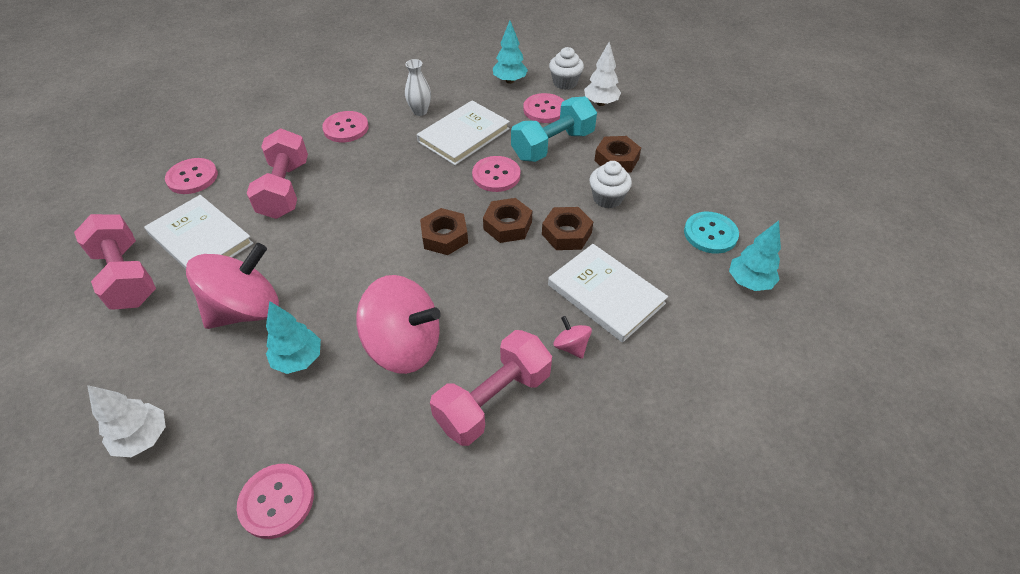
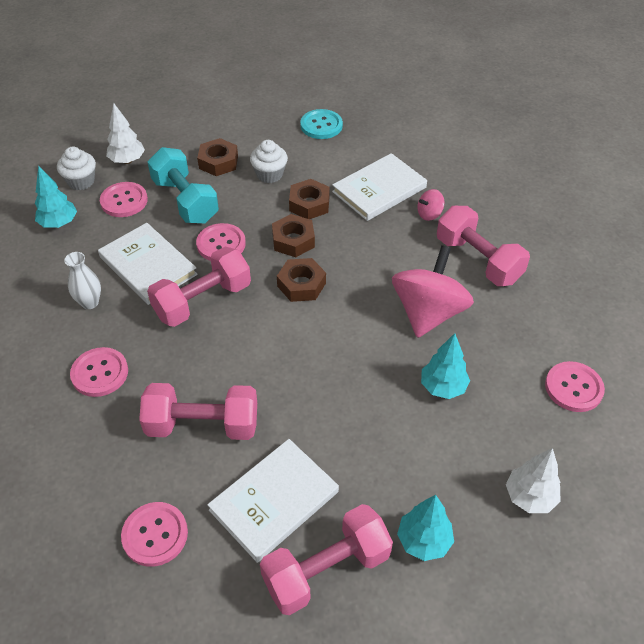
camera: 85 degrees left, 0 degrees up
pink spinning top [186,243,279,329] -> none
turquoise tree [729,220,781,291] -> turquoise tree moved to [397,495,454,561]
none -> pink dumbbell [147,247,251,327]

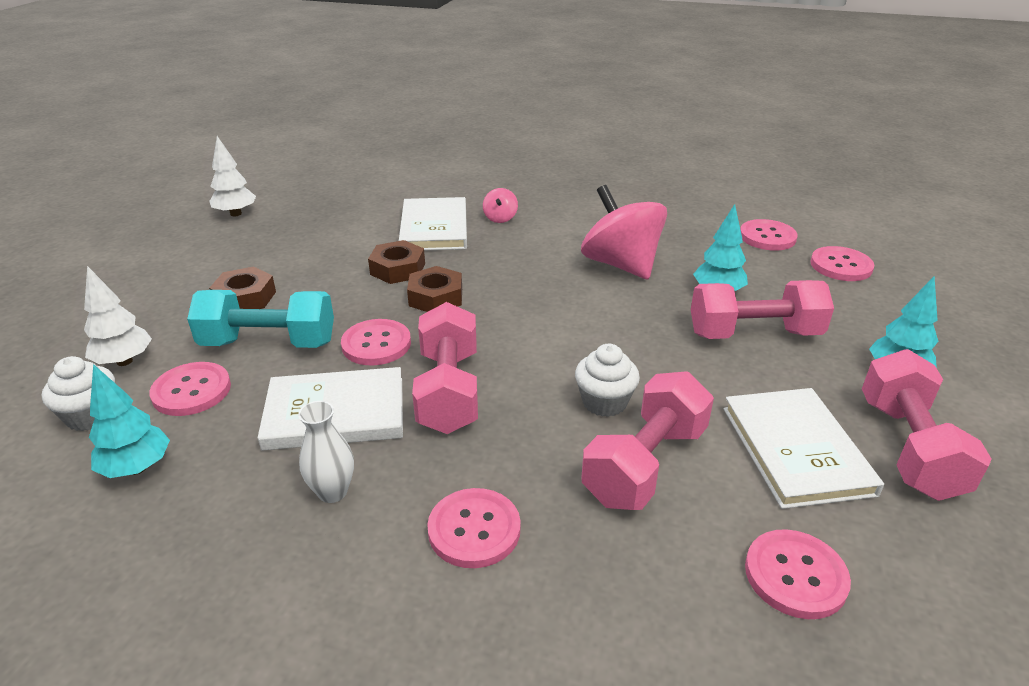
camera: 55 degrees left, 15 degrees down
white cupcake [250,140,288,183] -> white cupcake moved to [575,344,640,417]
brown nut [277,258,326,302] -> none
turquoise button [300,109,343,139] -> none
pink dumbbell [437,206,530,286] -> pink dumbbell moved to [691,280,834,339]
white tree [506,448,561,513] -> white tree moved to [209,136,256,216]
none -> pink button [810,246,874,281]

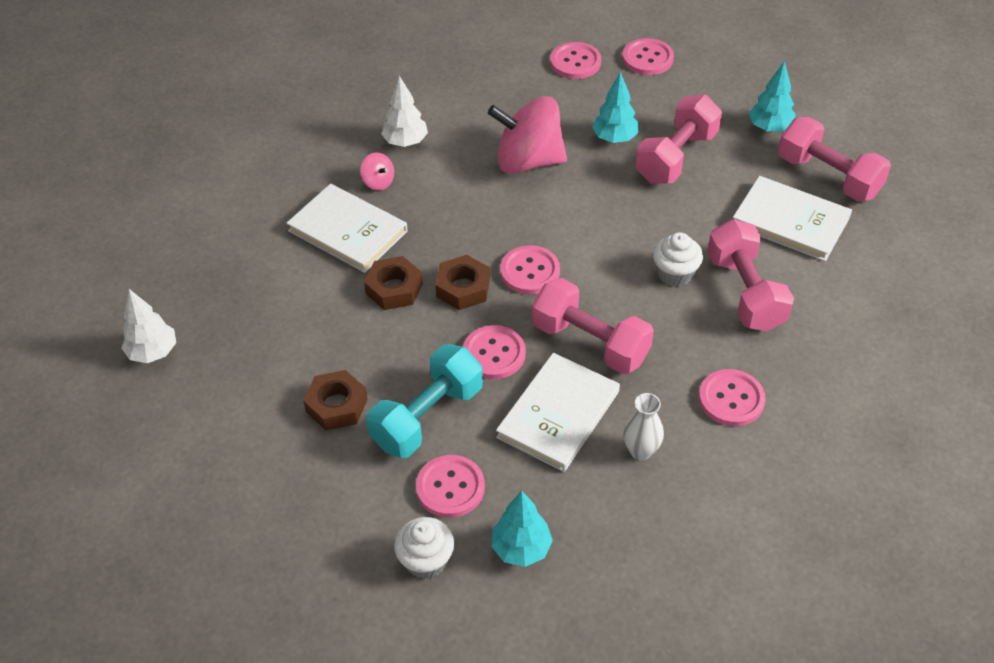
camera: 50 degrees left, 15 degrees up
white tree [84,266,152,366] -> white tree moved to [381,76,428,147]
pink button [745,529,851,619] -> pink button moved to [500,245,560,294]

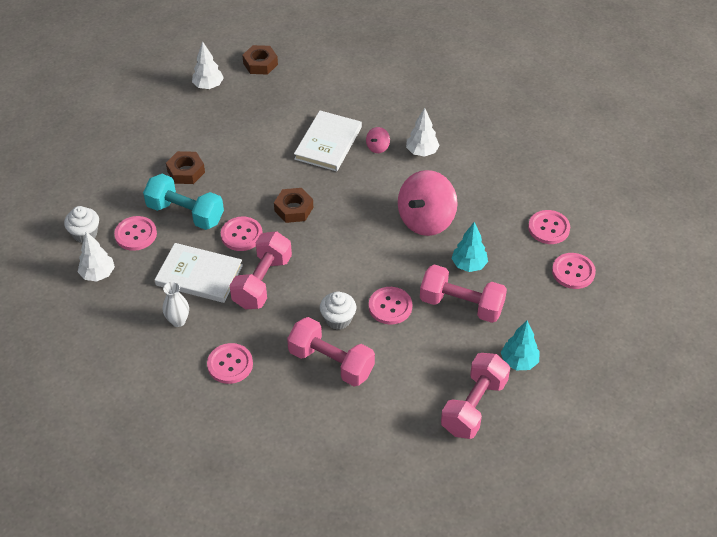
camera: 75 degrees right, 0 degrees up
brown nut [364,256,423,310] -> brown nut moved to [242,45,278,75]
pink spinning top [488,96,567,174] -> pink spinning top turned 135 degrees counterclockwise [398,170,458,236]
turquoise tree [491,491,553,567] -> white tree [78,231,115,282]
pink button [500,245,560,294] -> pink button moved to [369,287,412,325]
pink dumbbell [707,219,794,332] -> pink dumbbell turned 60 degrees clockwise [287,317,375,386]
white book [733,176,852,261] -> none

